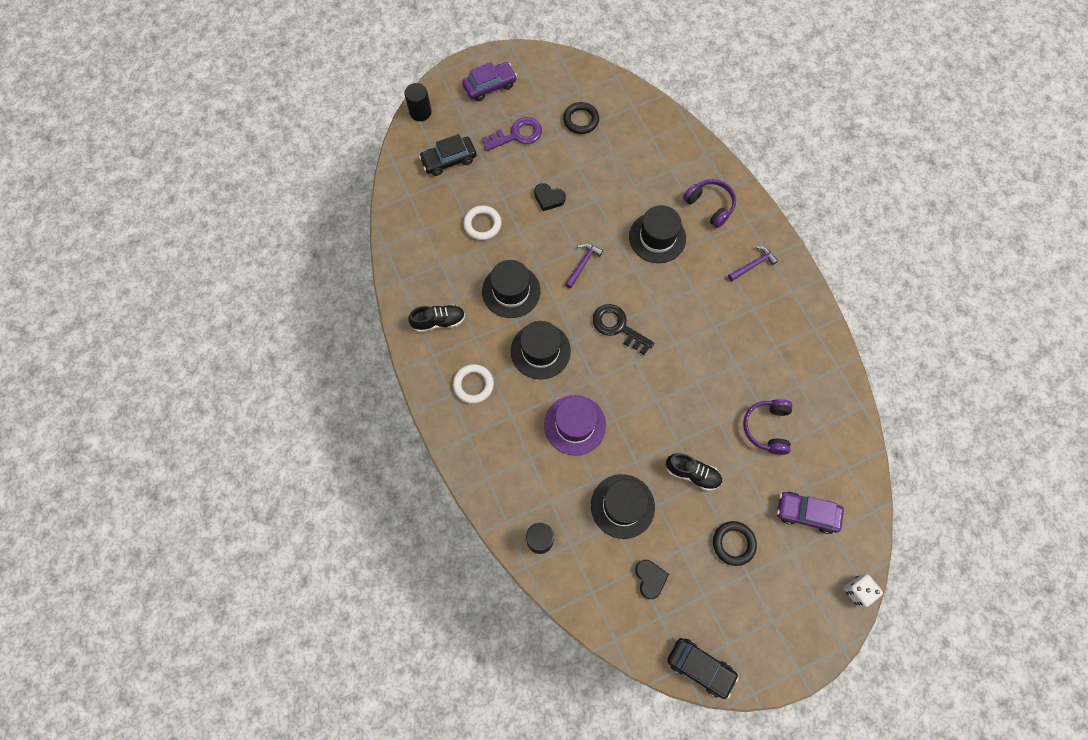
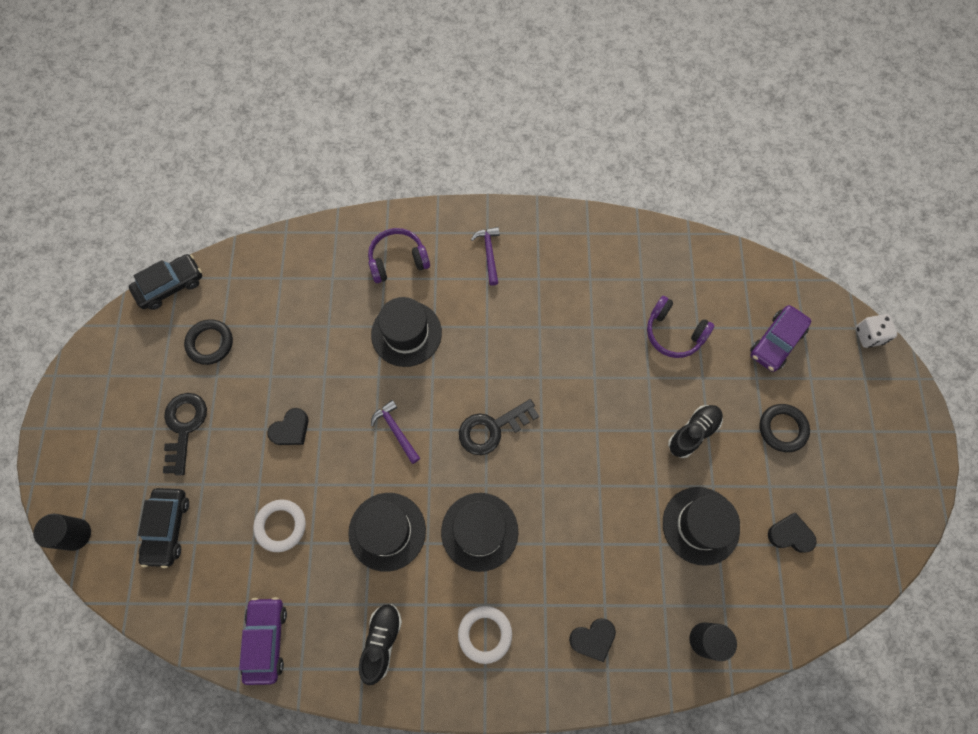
camera: 65 degrees left, 0 degrees up
purple car [462,62,517,101] -> purple car moved to [239,597,287,685]
purple key [482,117,542,151] -> black key [163,393,207,476]
purple hat [544,395,606,456] -> none
black car [667,638,739,699] -> black car moved to [129,254,202,310]
none -> black heart [569,618,616,662]

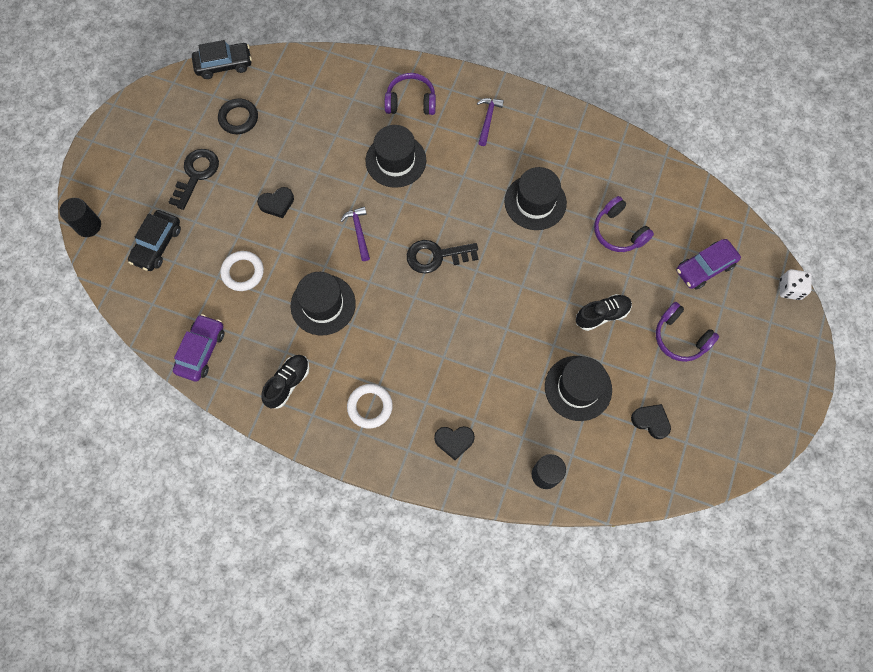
camera: 20 degrees right, 0 degrees up
black hat [441,493,518,572] -> black hat moved to [505,167,567,230]
black ring [759,404,810,452] -> purple headphones [656,302,719,362]

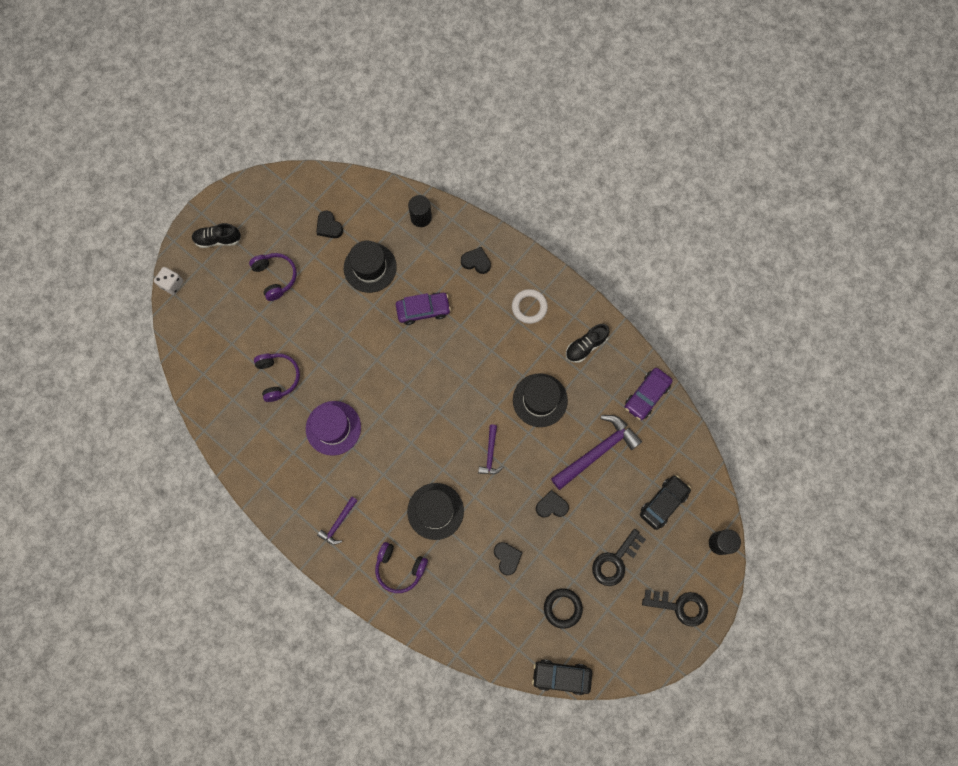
camera: 160 degrees left, 5 degrees up
white ring [220,251,264,291] -> purple hammer [551,415,642,490]
black key [407,240,478,273] -> black key moved to [642,590,708,627]
black hat [505,167,567,230] -> purple hat [306,401,361,456]
black shoe [576,294,632,331] -> black shoe moved to [192,223,241,248]
purple car [676,239,741,290] -> purple car moved to [396,292,451,325]
none -> black heart [494,542,523,576]

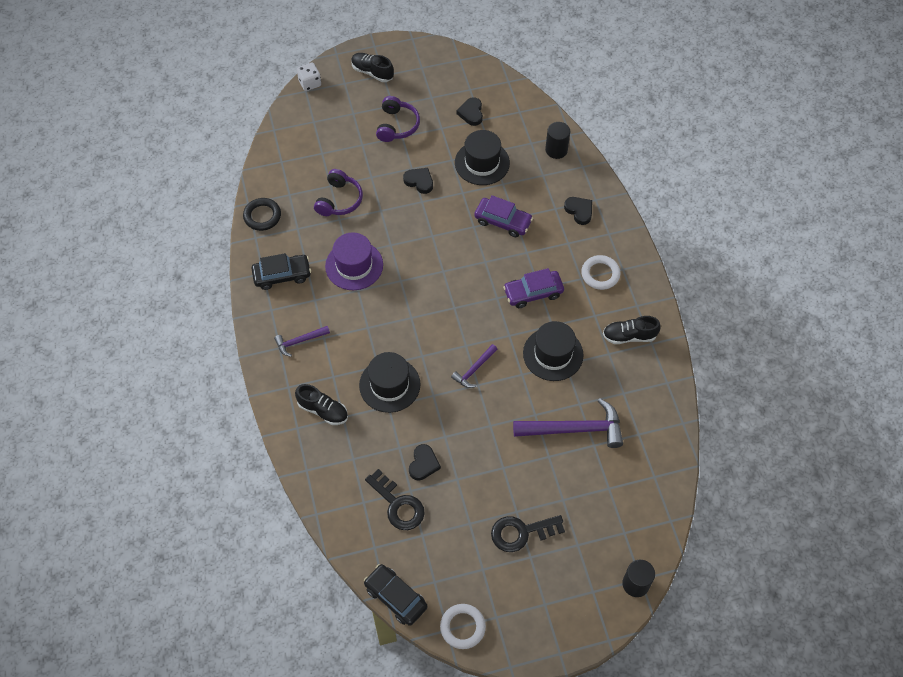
camera: 35 degrees right, 15 degrees down
purple headphones [375,542,428,593] -> black shoe [295,384,348,425]
black heart [536,490,569,518] -> black heart moved to [403,168,433,194]
black ring [544,588,583,629] -> black ring moved to [243,198,281,231]
purple car [625,368,673,420] -> purple car moved to [503,268,564,308]
black car [640,475,691,530] -> black car moved to [251,253,311,290]
black key [642,590,708,627] -> black key moved to [365,469,425,530]
none -> white ring [440,604,486,649]

